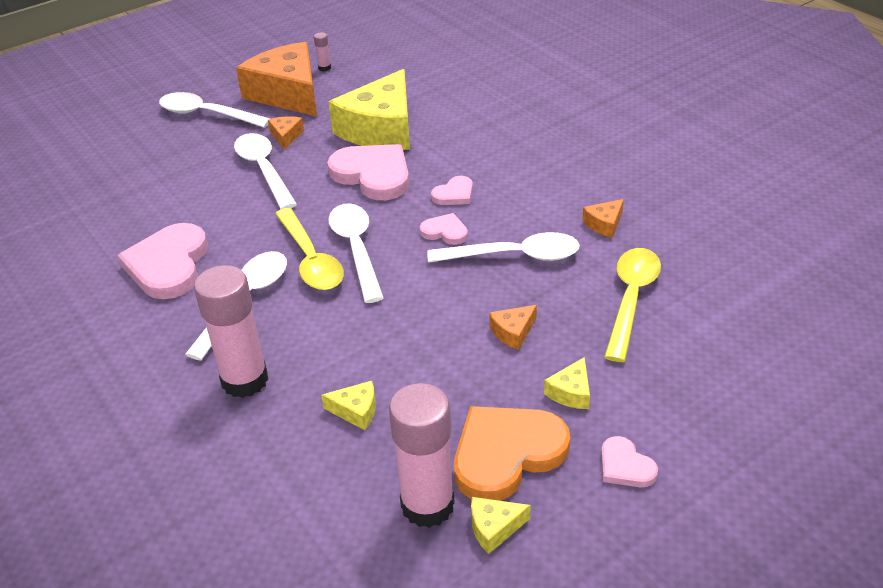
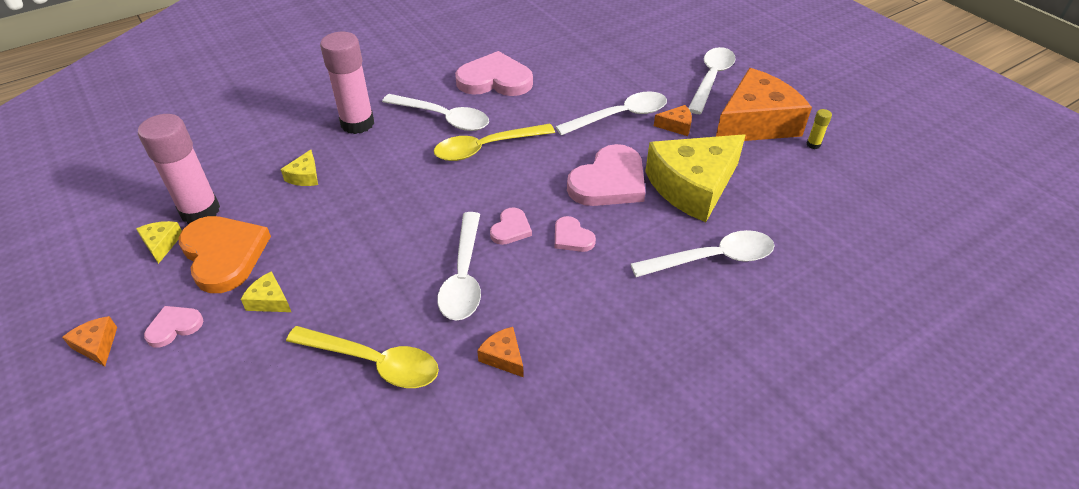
camera: 90 degrees right, 5 degrees up
pink glue stick [314,32,331,71] -> yellow glue stick [806,109,832,149]
white spoon [328,203,384,303] -> white spoon moved to [631,230,775,277]
yellow cheese [329,69,410,150] -> yellow cheese turned 60 degrees counterclockwise [645,134,746,222]
orange cheese [489,305,537,350] -> orange cheese moved to [62,316,117,366]

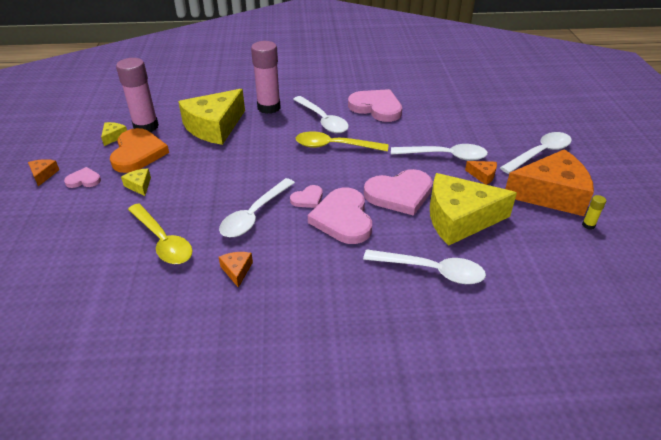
camera: 30 degrees right, 5 degrees down
yellow cheese [280,150,318,186] -> yellow cheese [178,89,245,145], size x2.49
pink heart [555,216,596,252] -> pink heart [308,188,372,244], size x2.01

